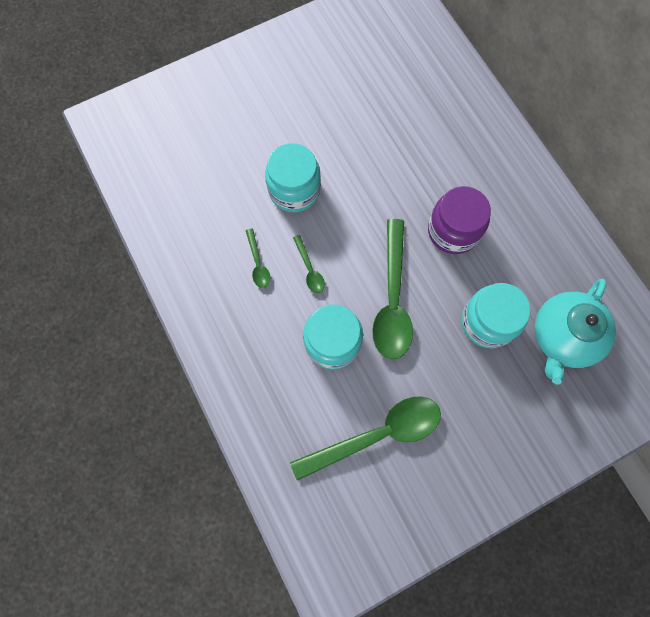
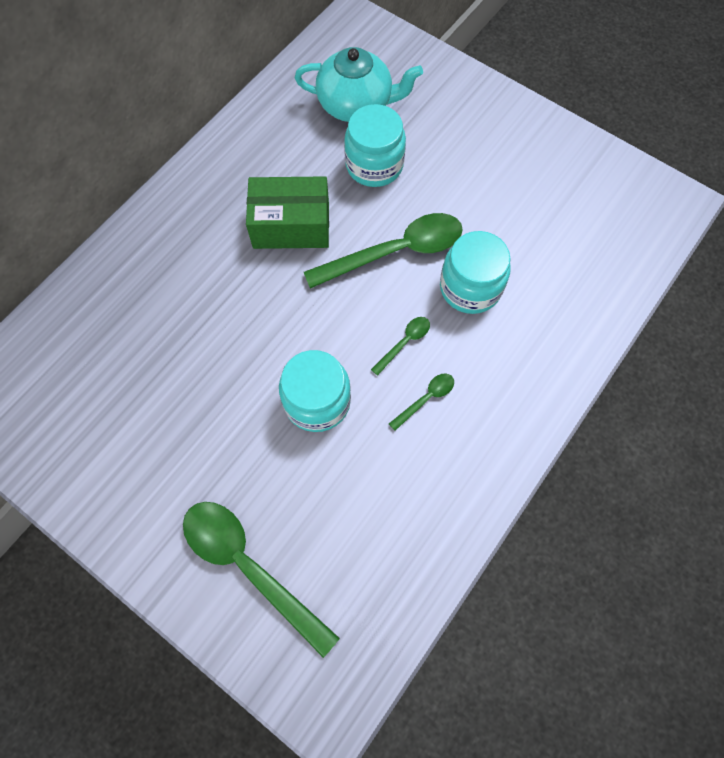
camera: 115 degrees left, 5 degrees down
green spoon [290,396,441,481] -> green spoon moved to [183,502,340,658]
purple jar [428,186,491,254] -> green box [246,176,329,249]

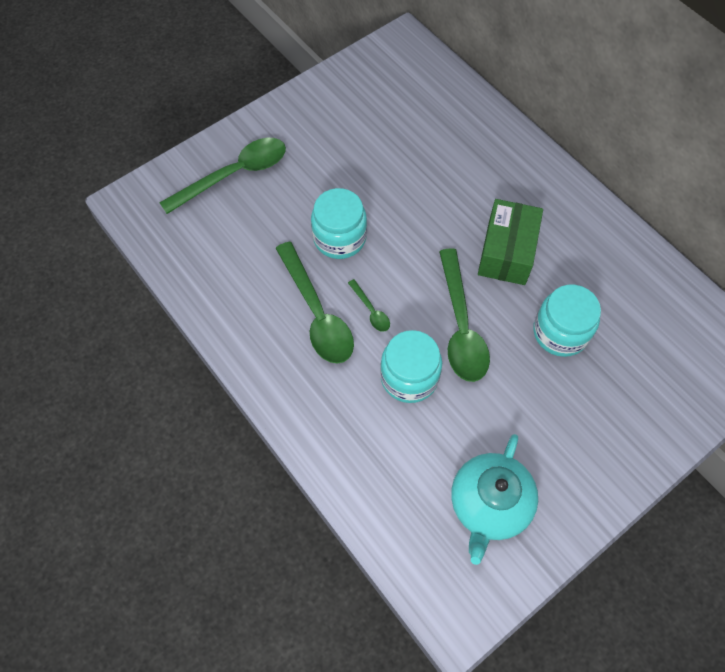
camera: 105 degrees right, 5 degrees down
turquoise teapot [295,47,423,122] -> turquoise teapot moved to [451,434,538,565]
green spoon [389,373,454,431] -> green spoon [275,242,354,364], size x2.22

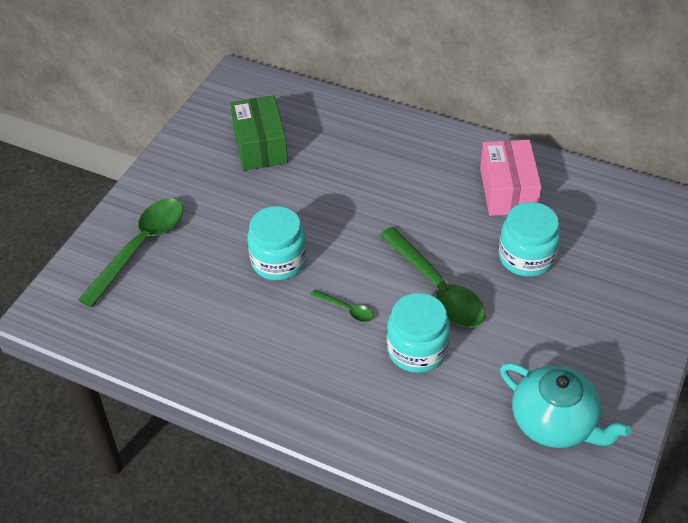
camera: 25 degrees left, 15 degrees down
green spoon [275,242,354,364] -> none
turquoise teapot [451,434,538,565] -> turquoise teapot turned 45 degrees counterclockwise [500,363,631,448]
green box [478,199,543,285] -> green box moved to [230,95,288,171]
none -> pink box [480,140,542,216]

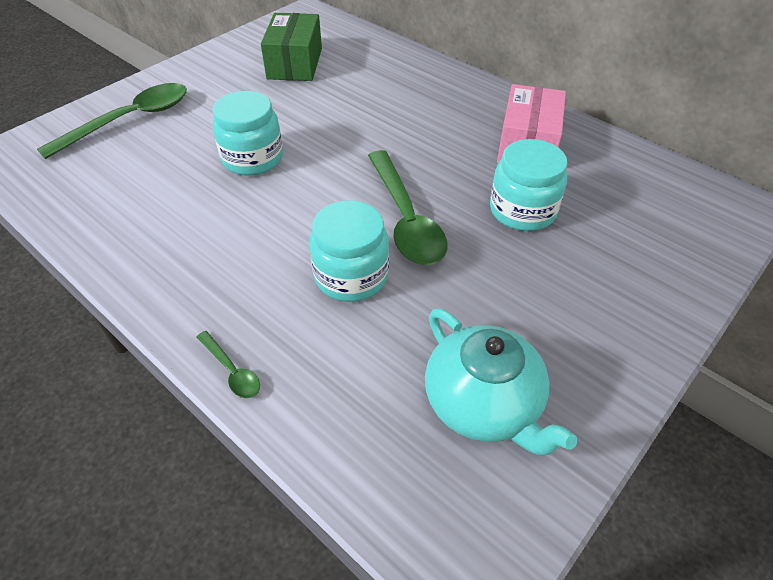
camera: 15 degrees right, 0 degrees up
green spoon [311,289,374,322] -> green spoon moved to [197,331,260,398]

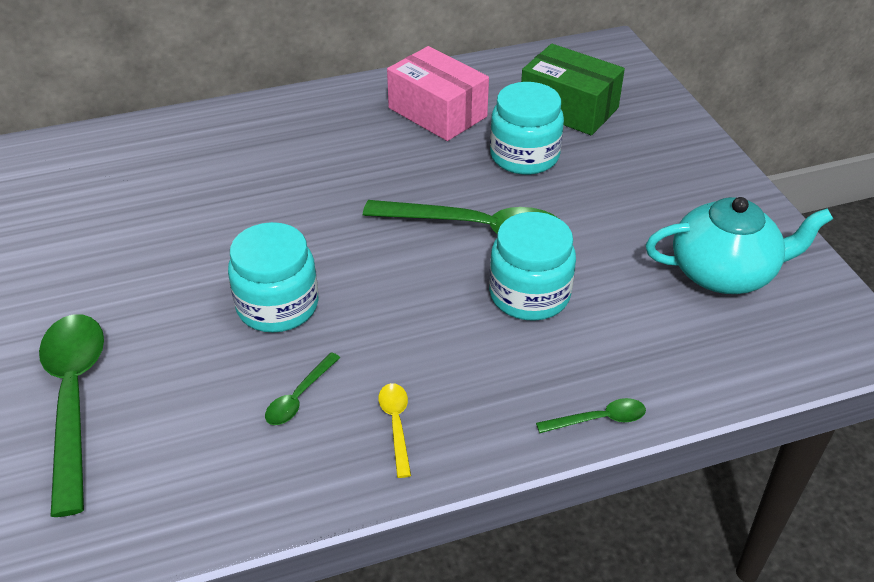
camera: 60 degrees left, 5 degrees down
green box [261,13,322,81] -> green box moved to [521,44,625,135]
none -> green spoon [265,352,340,425]
none -> yellow spoon [378,383,411,478]

